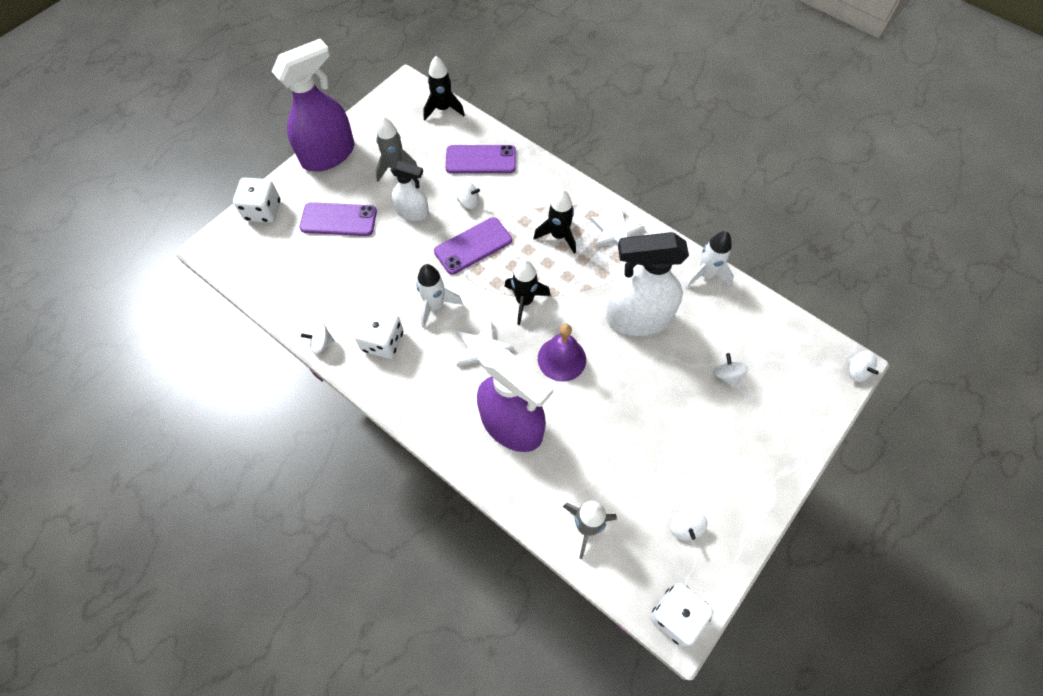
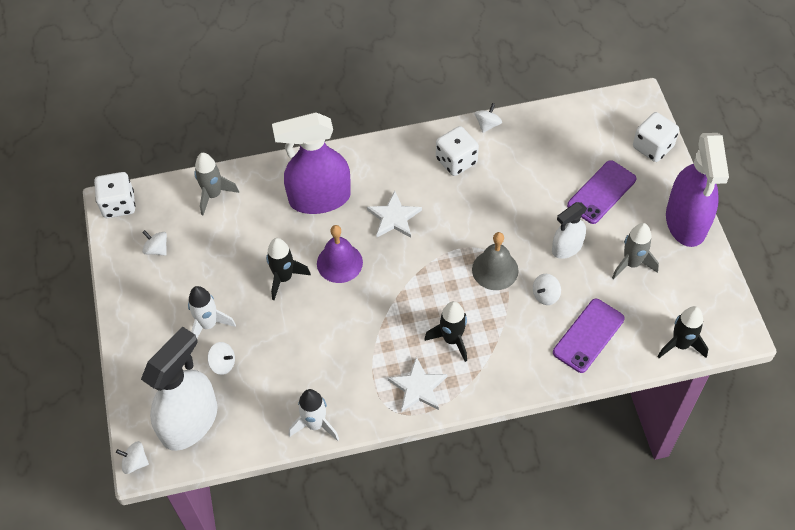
camera: 130 degrees right, 5 degrees down
white rocket [416,264,463,328] -> white rocket moved to [188,286,236,338]
purple phone [434,217,512,274] -> grey bell [472,232,519,290]
black rocket [504,259,551,325] -> black rocket moved to [266,238,311,300]
white spray bottle [606,232,689,336] -> white spray bottle moved to [141,326,218,451]

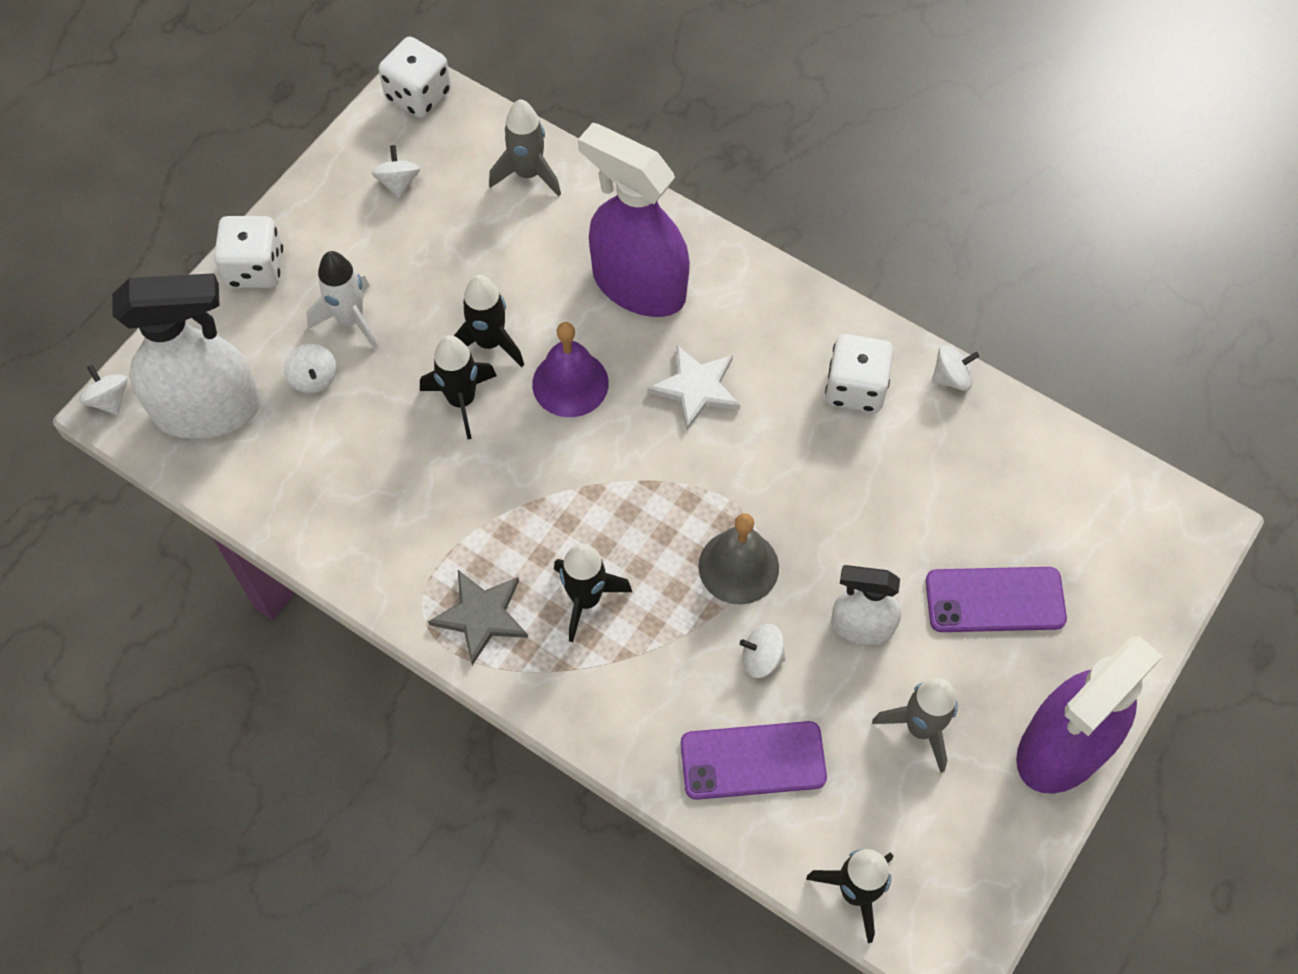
camera: 45 degrees right, 5 degrees up
white rocket [289,389,339,441] -> none
white star [388,357,448,412] -> grey star [428,570,528,665]
white dice [633,112,679,162] -> white dice moved to [214,216,283,288]
none -> black rocket [420,335,497,439]

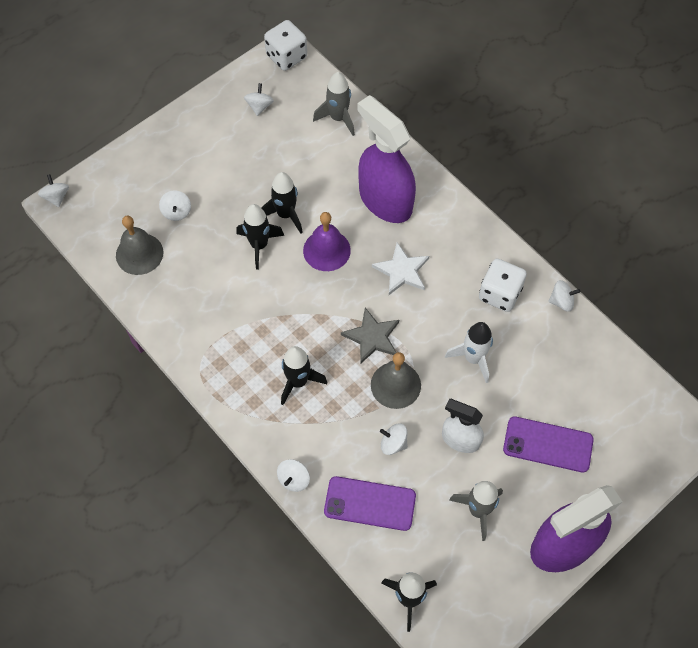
camera: 15 degrees right, 0 degrees up
white spray bottle [112,273,261,439] -> none
white dice [214,216,283,288] -> none
white rocket [306,251,378,349] -> white rocket moved to [445,322,493,383]
grey star [428,570,528,665] -> grey star moved to [341,308,399,364]
none -> grey bell [116,216,163,275]
none -> white spinning top [277,459,310,492]

